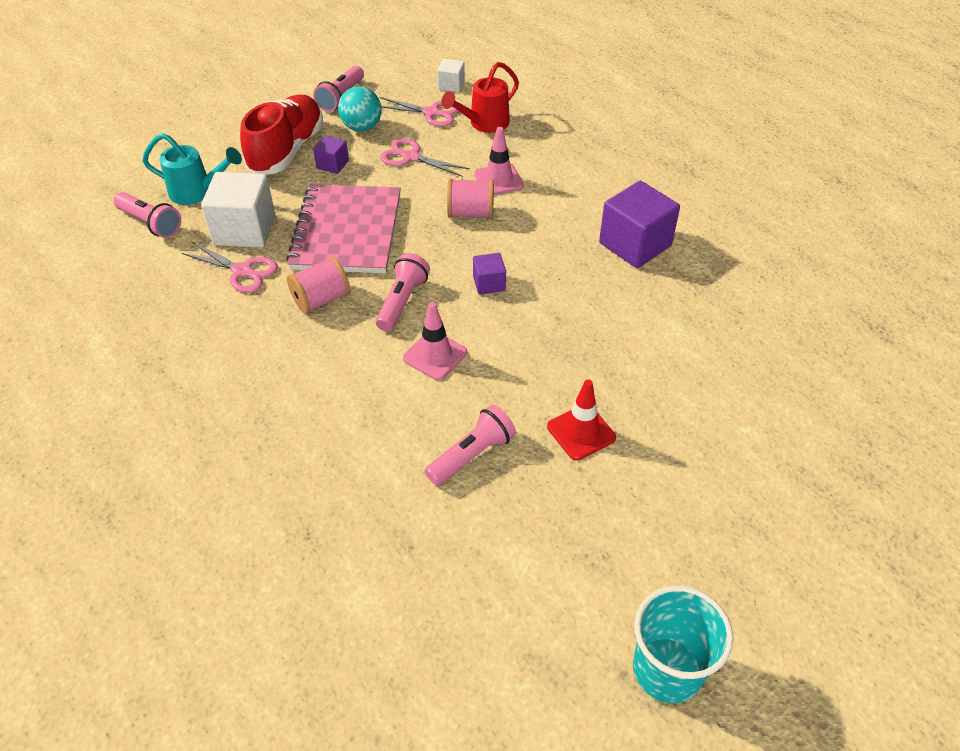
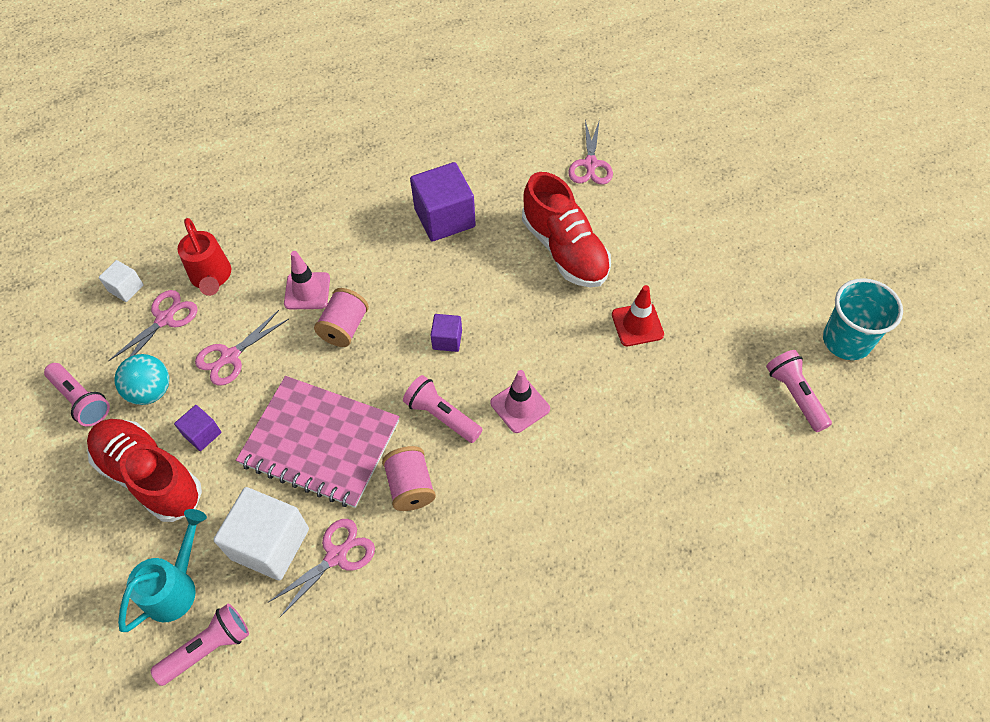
camera: 70 degrees left, 10 degrees up
pink flashlight [425,405,516,486] -> pink flashlight moved to [766,350,832,432]
none -> red shoe [522,172,611,287]
none -> pink scissors [568,119,613,185]

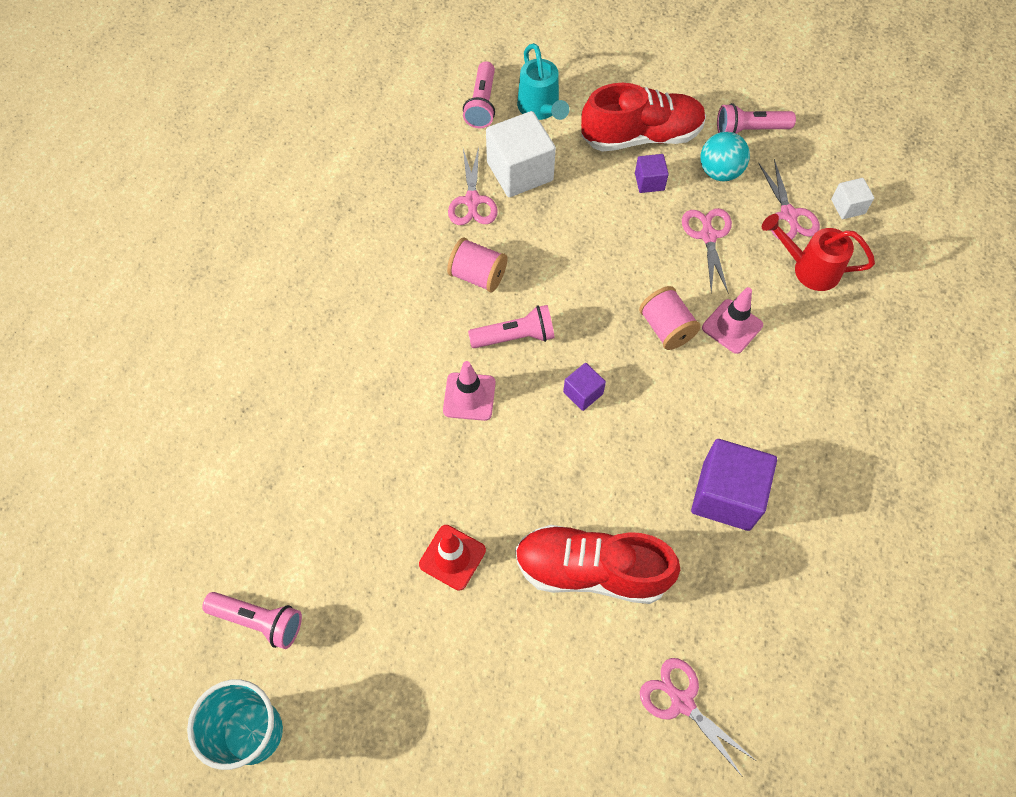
camera: 130 degrees right, 5 degrees up
pink notebook [236,376,399,508] -> none

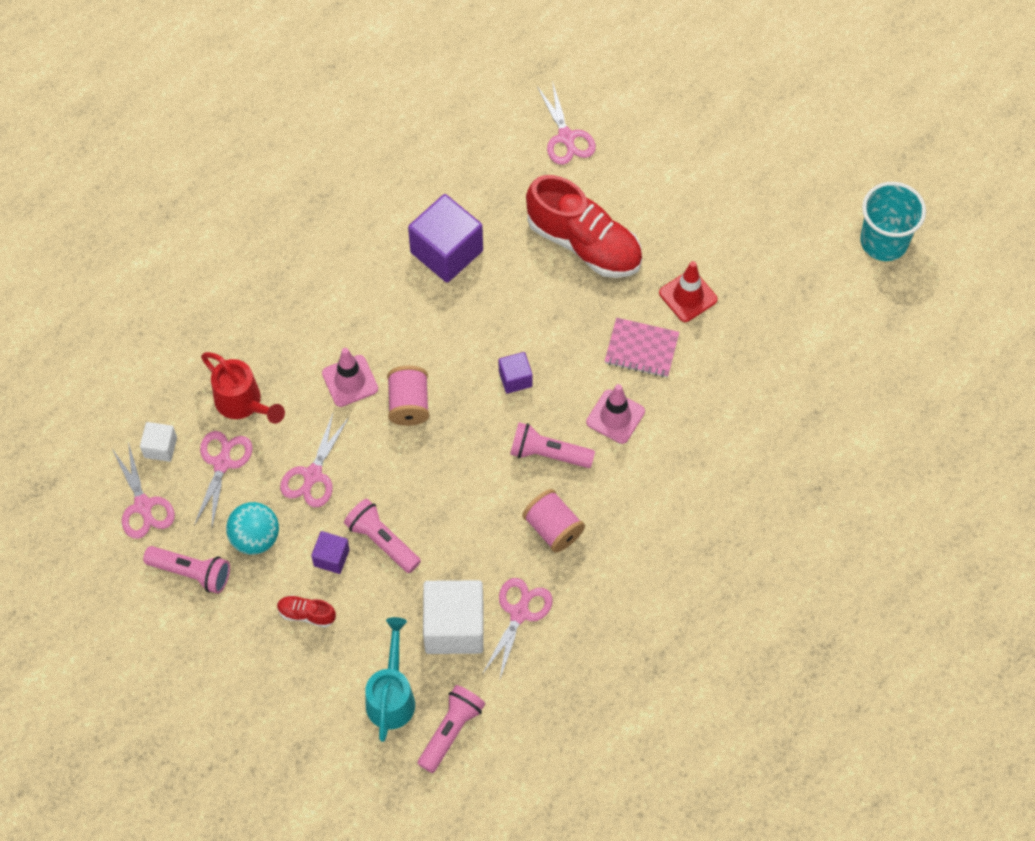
camera: 155 degrees left, 0 degrees up
pink flashlight [202,592,302,649] -> pink flashlight moved to [344,499,421,573]
red shoe [581,83,706,152] -> red shoe [277,595,336,628], size x0.42
none -> pink scissors [112,442,175,539]
none -> pink notebook [605,318,679,378]

